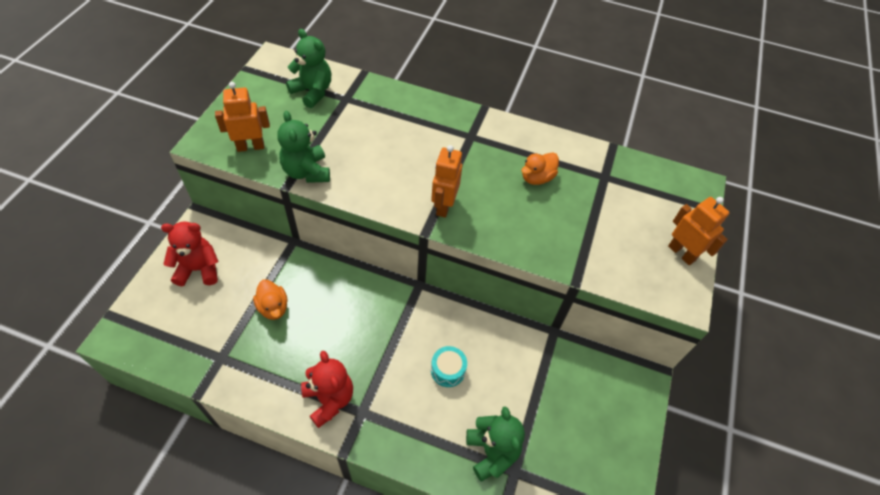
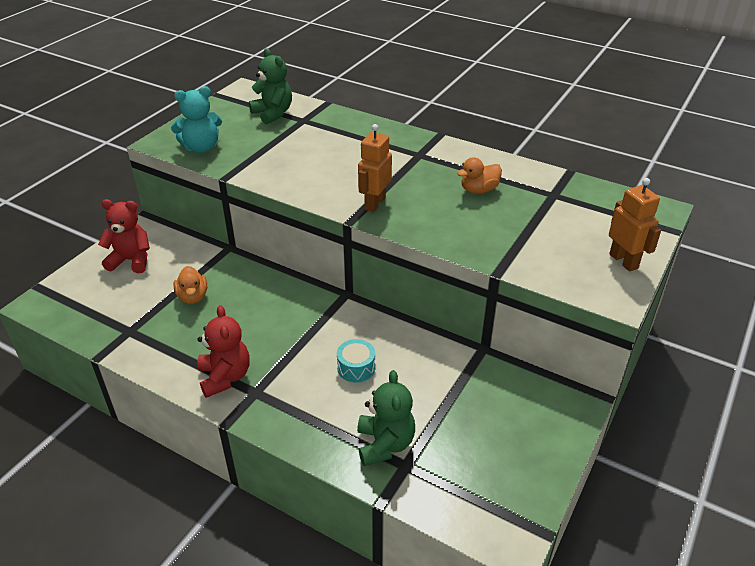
camera: 15 degrees right, 15 degrees down
orange robot [215,82,270,152] -> turquoise teddy bear [171,86,222,153]
green teddy bear [277,111,330,183] -> none

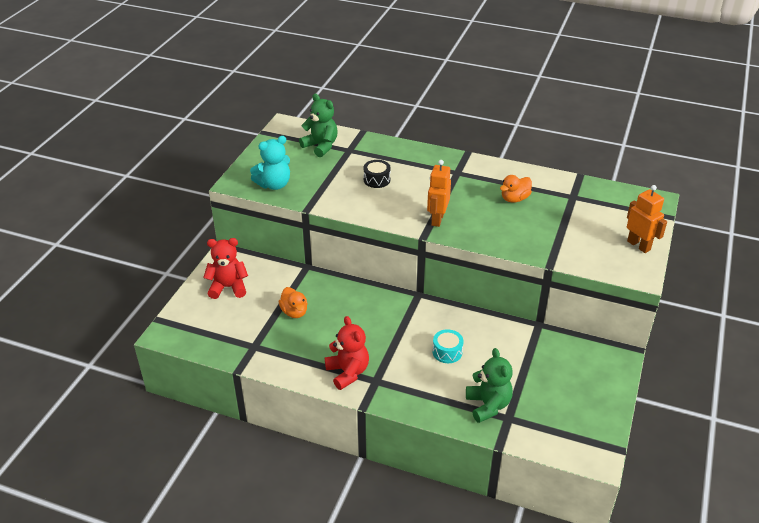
camera: 10 degrees left, 0 degrees up
none -> black drum [363,160,391,188]

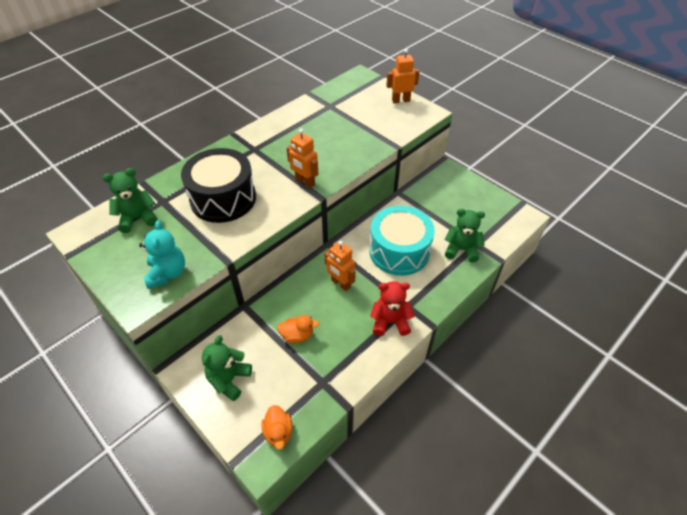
camera: 65 degrees left, 10 degrees up
red teddy bear [203,238,248,299] -> green teddy bear [202,335,252,401]
black drum [363,160,391,188] -> black drum [181,148,256,223], size x2.47
turquoise drum [432,329,464,363] -> turquoise drum [369,205,435,276], size x2.47
orange duck [500,175,532,203] -> orange duck moved to [261,405,293,450]
none -> orange robot [324,241,356,291]

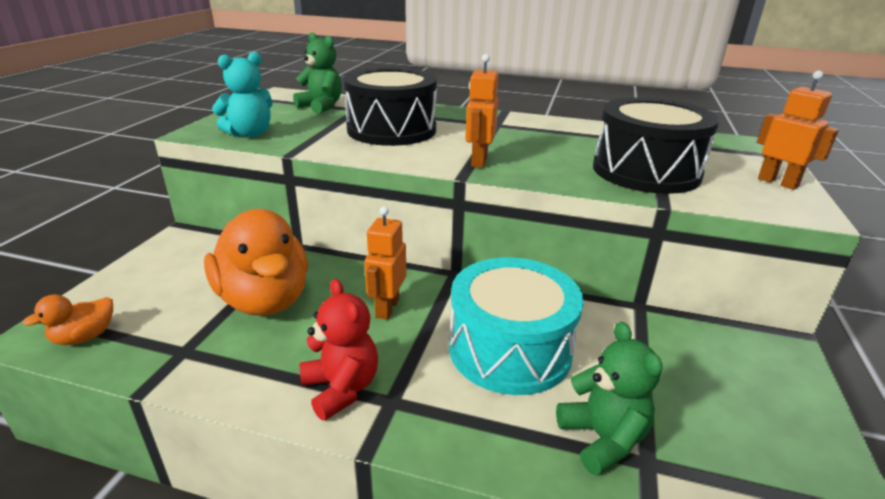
camera: 60 degrees right, 20 degrees down
green teddy bear [202,335,252,401] -> none
orange duck [277,315,319,343] -> orange duck [204,209,308,316], size x2.21
none -> black drum [593,97,720,194]

